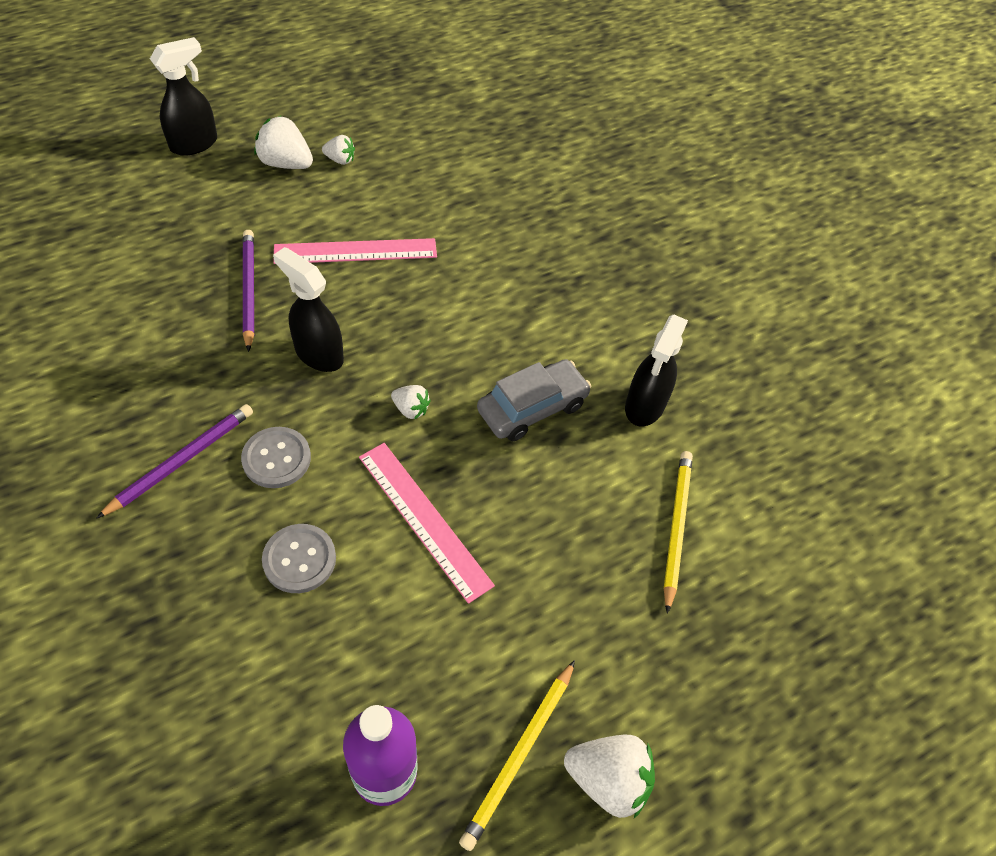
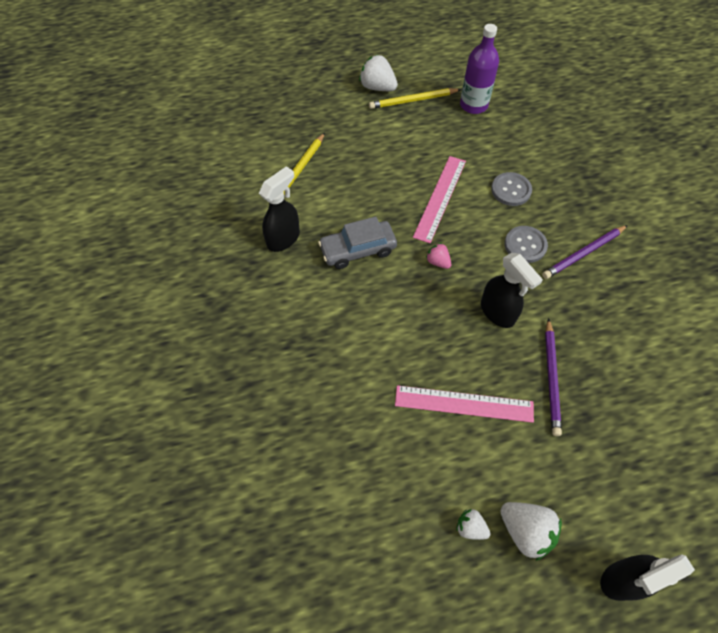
camera: 160 degrees left, 5 degrees up
pink ruler [359,443,495,604] -> pink ruler turned 45 degrees clockwise [413,156,466,243]
white strawberry [391,385,431,420] -> pink strawberry [426,243,451,269]
yellow pencil [459,660,575,851] -> yellow pencil turned 150 degrees counterclockwise [369,88,461,109]

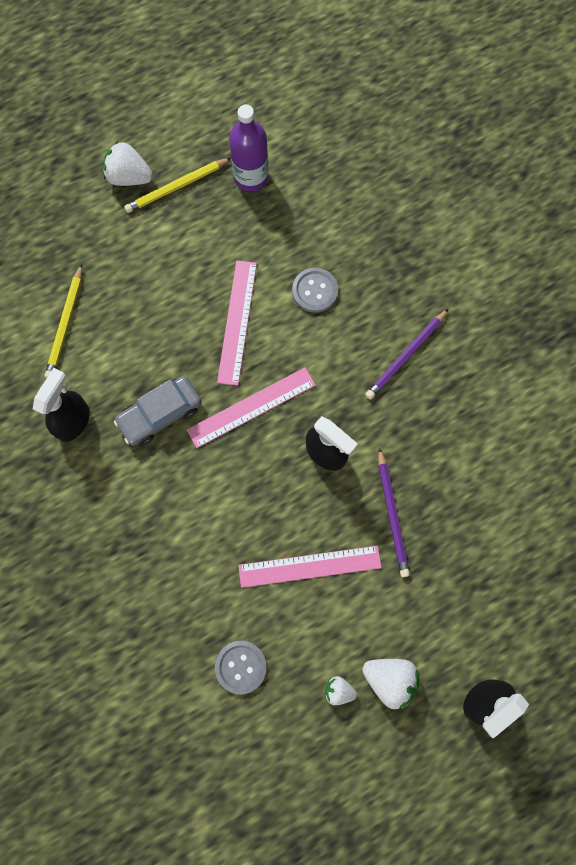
camera: 15 degrees left, 15 degrees up
pink strawberry [426,243,451,269] -> pink ruler [187,368,315,448]
grey button [504,226,548,263] -> grey button moved to [215,641,267,694]

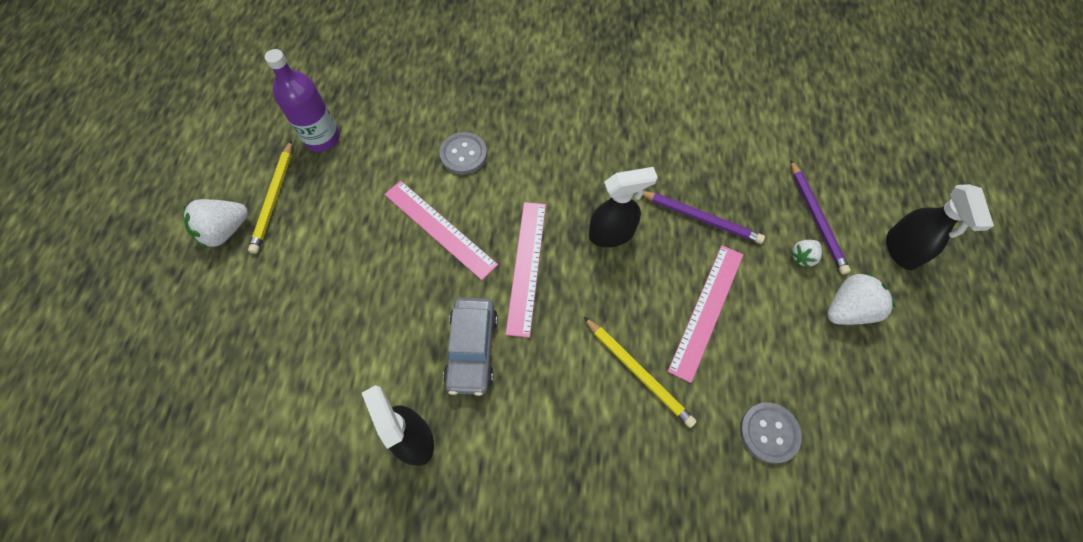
camera: 55 degrees left, 10 degrees down
yellow pencil [45,264,82,378] -> yellow pencil moved to [584,317,697,428]
white strawberry [325,676,357,705] -> white strawberry moved to [791,240,822,268]
purple pencil [365,309,448,400] -> purple pencil moved to [790,160,851,275]

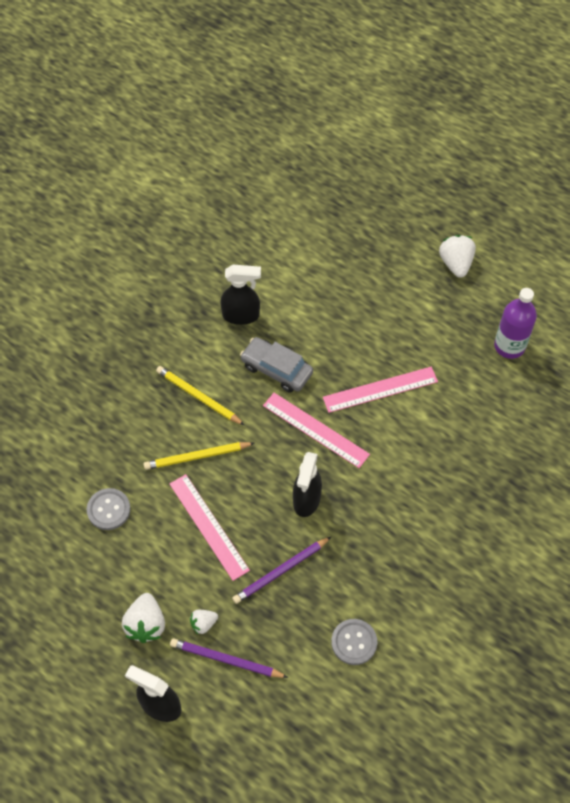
camera: 120 degrees right, 5 degrees down
yellow pencil [248,140,292,254] -> yellow pencil moved to [156,366,244,425]
grey button [439,132,487,174] -> grey button moved to [331,619,377,665]
white strawberry [791,240,822,268] -> white strawberry turned 105 degrees counterclockwise [190,610,218,634]

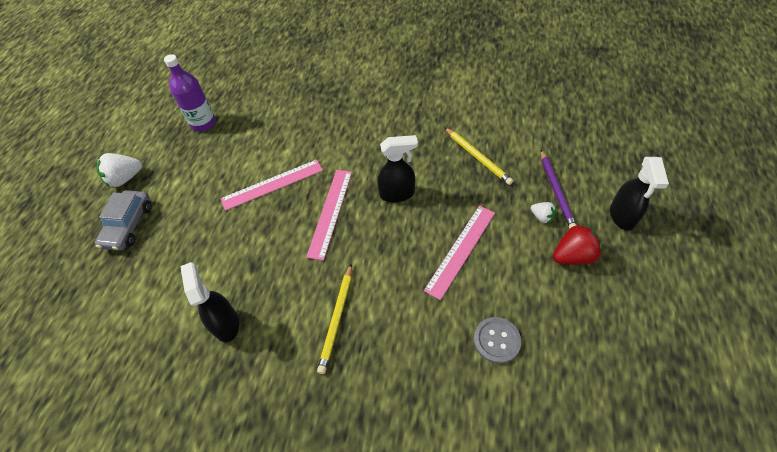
camera: 110 degrees left, 5 degrees down
white strawberry [122,593,165,643] -> red strawberry [553,224,603,265]
yellow pencil [144,442,254,470] -> yellow pencil moved to [444,127,513,185]
purple pencil [232,537,331,604] -> none
grey car [240,337,313,393] -> grey car moved to [95,190,152,251]
pink ruler [323,367,438,413] -> pink ruler turned 75 degrees counterclockwise [220,160,323,211]
grey button [331,619,377,665] -> none

